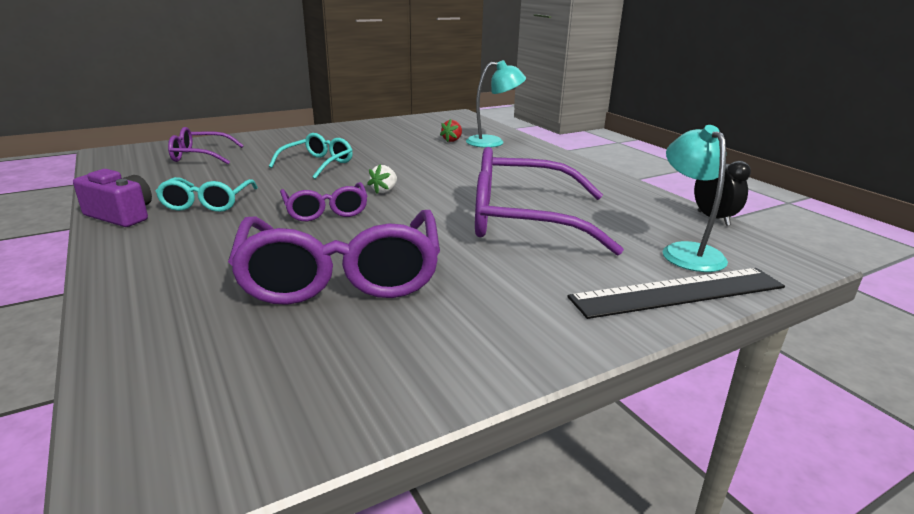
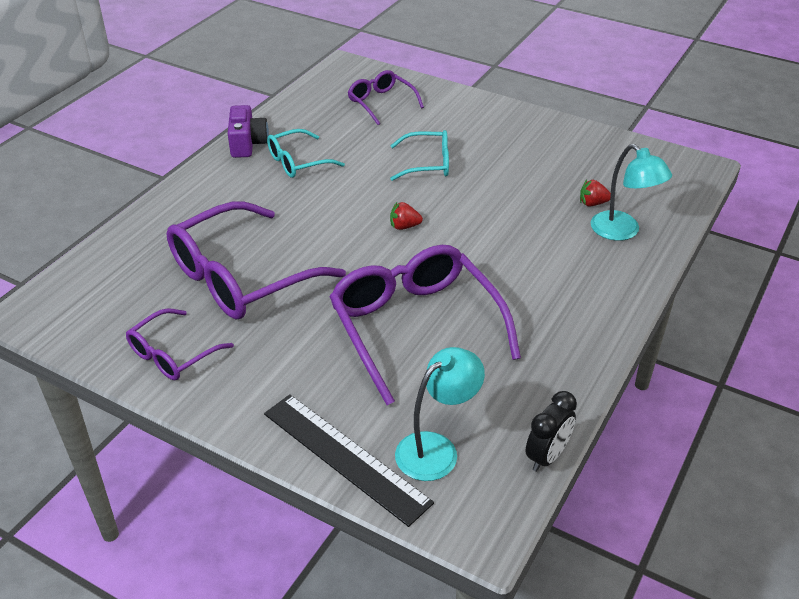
camera: 60 degrees right, 15 degrees up
purple glasses [280,182,368,221] -> purple glasses moved to [126,308,234,380]
white strawberry [367,164,397,194] -> red strawberry [390,202,423,230]

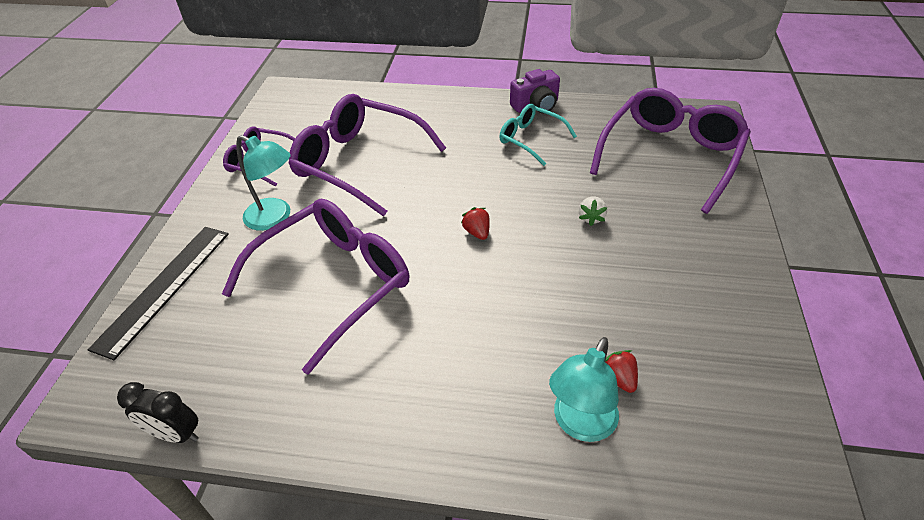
camera: 70 degrees right, 5 degrees up
purple glasses [348,70,424,125] -> purple glasses [590,88,751,214], size x1.88
turquoise glasses [390,130,449,181] -> white strawberry [579,196,607,226]
turquoise lamp [395,347,485,481] -> turquoise lamp moved to [236,135,291,231]

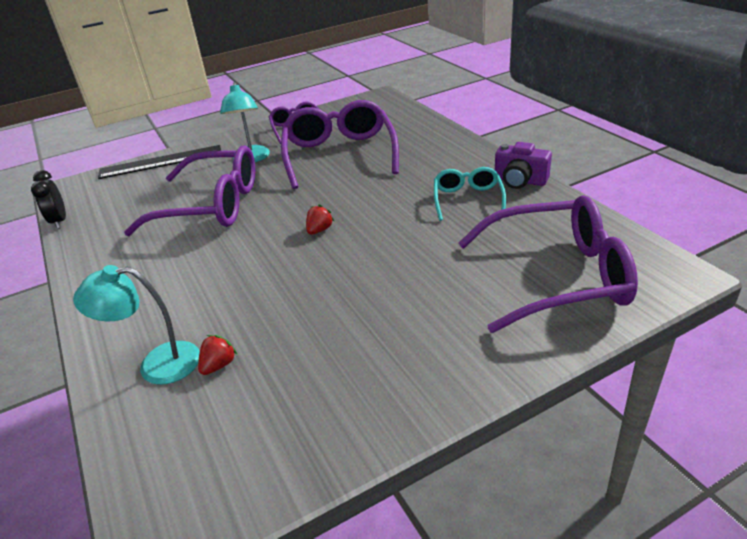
camera: 55 degrees right, 10 degrees down
white strawberry [579,196,607,226] -> none

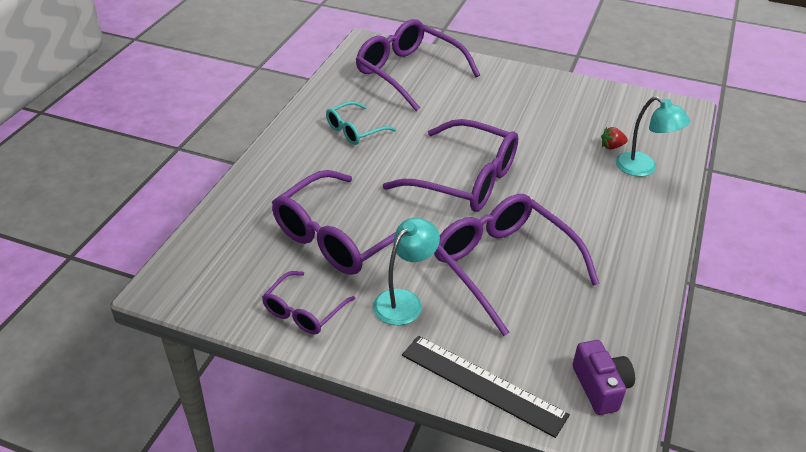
camera: 135 degrees left, 5 degrees up
black clock [31,170,66,229] -> none
red strawberry [306,204,334,235] -> purple glasses [383,119,518,212]
purple camera [495,142,552,189] -> purple camera moved to [572,340,635,415]

